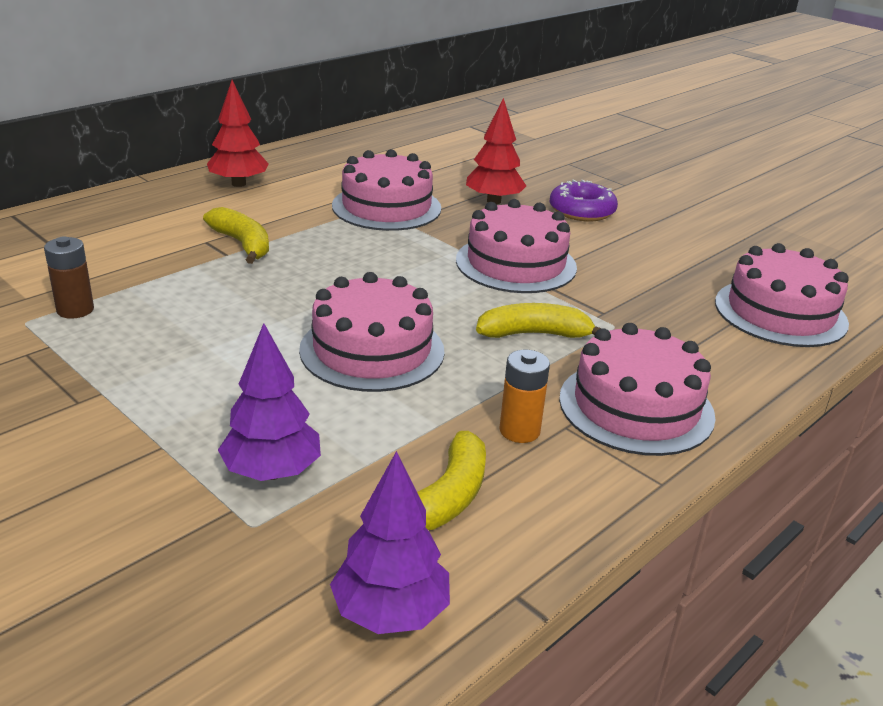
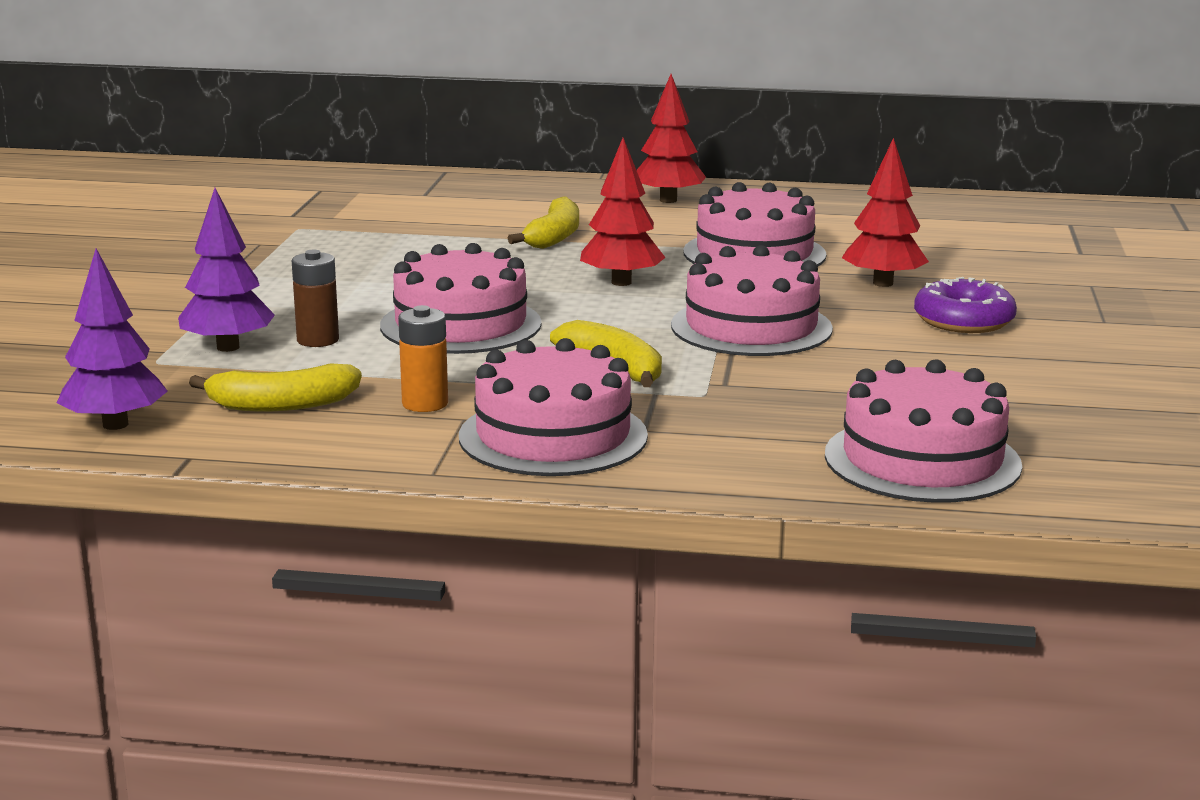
camera: 55 degrees right, 10 degrees down
brown battery [44,237,94,319] -> brown battery moved to [292,250,339,347]
none -> red tree [580,138,666,286]

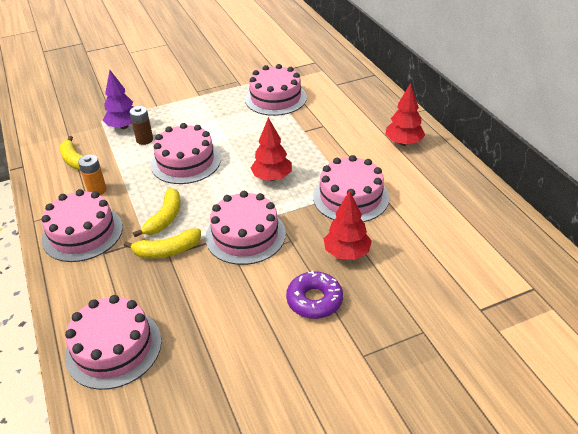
camera: 60 degrees right, 20 degrees up
purple tree [57,249,168,430] -> none
yellow banana [508,196,579,249] -> yellow banana moved to [123,228,201,258]
none -> pink cake [245,64,307,116]

